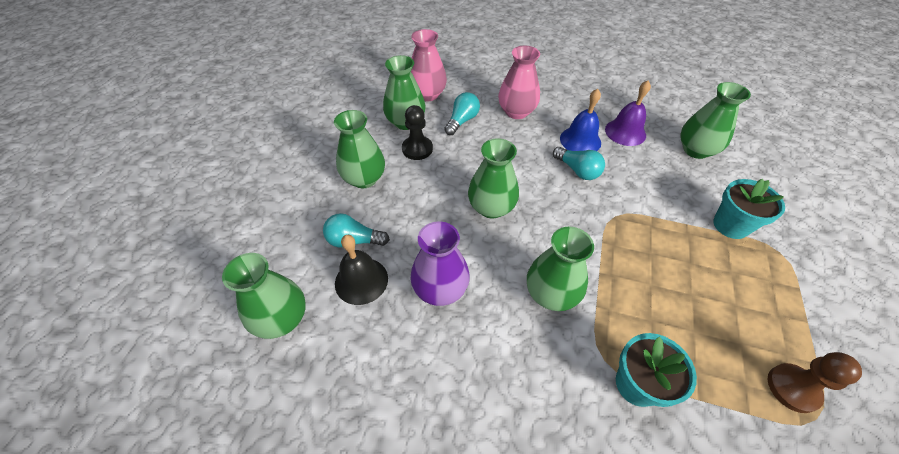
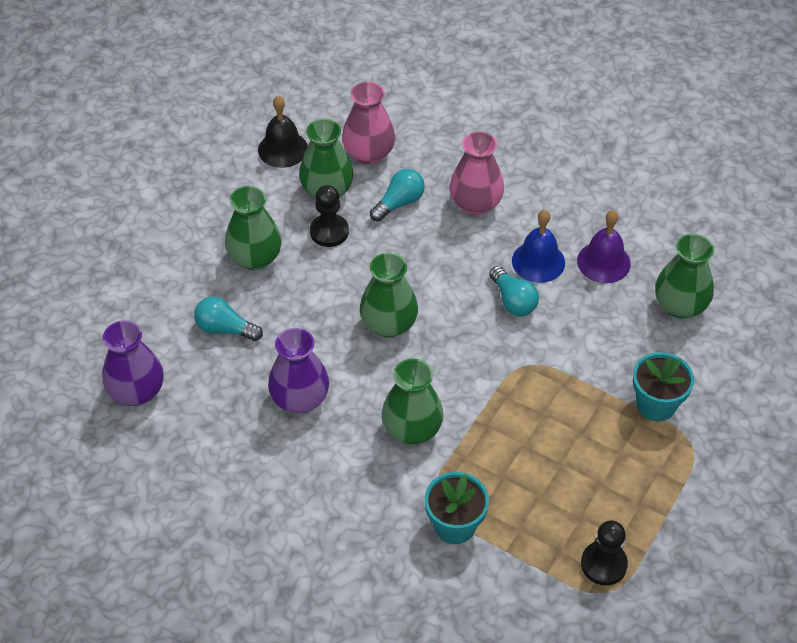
camera: 15 degrees right, 0 degrees up
green vase [222,253,306,339] -> purple vase [102,320,164,406]
black bell [335,235,388,305] -> black bell moved to [258,96,308,168]
brown pawn [768,352,862,413] -> black pawn [581,521,628,585]

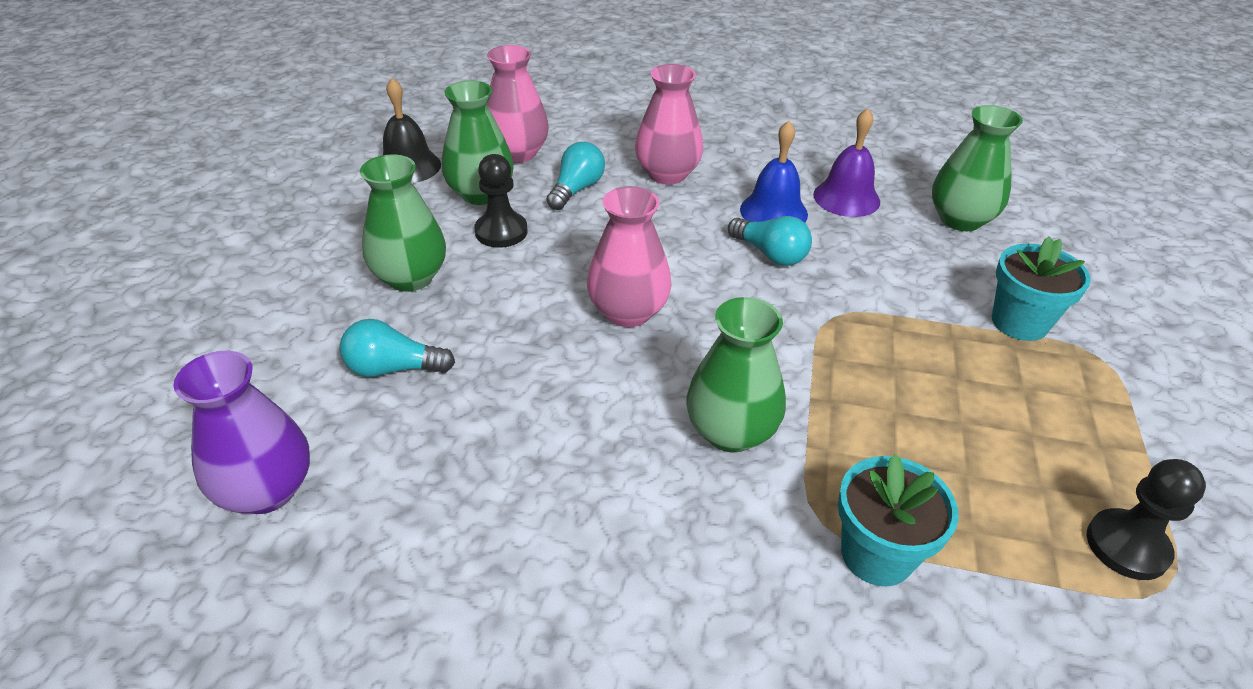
camera: 20 degrees left, 10 degrees down
purple vase [268,328,329,413] -> none
green vase [360,253,418,338] -> pink vase [587,186,672,327]

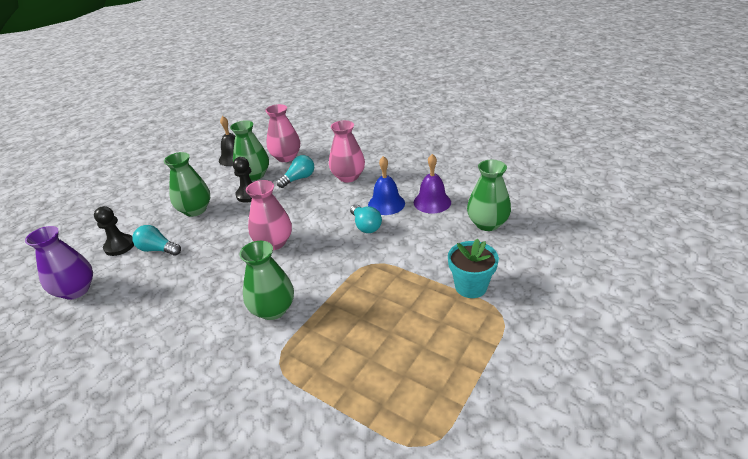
camera: 25 degrees right, 5 degrees down
turquoise flower pot [838,454,959,586] -> none
black pawn [1087,459,1206,580] -> black pawn moved to [94,206,134,256]

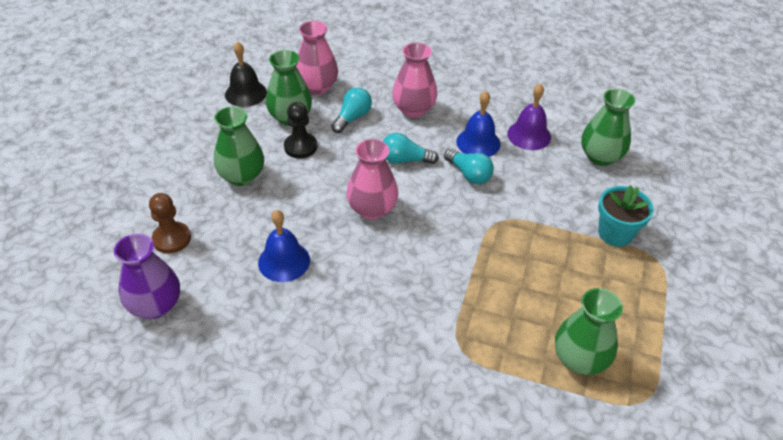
camera: 20 degrees left, 10 degrees up
black pawn [94,206,134,256] -> brown pawn [149,193,191,254]
turquoise light bulb [132,225,181,256] -> turquoise light bulb moved to [383,133,439,164]
green vase [239,241,294,320] -> green vase moved to [555,288,623,375]
none -> blue bell [258,210,310,282]

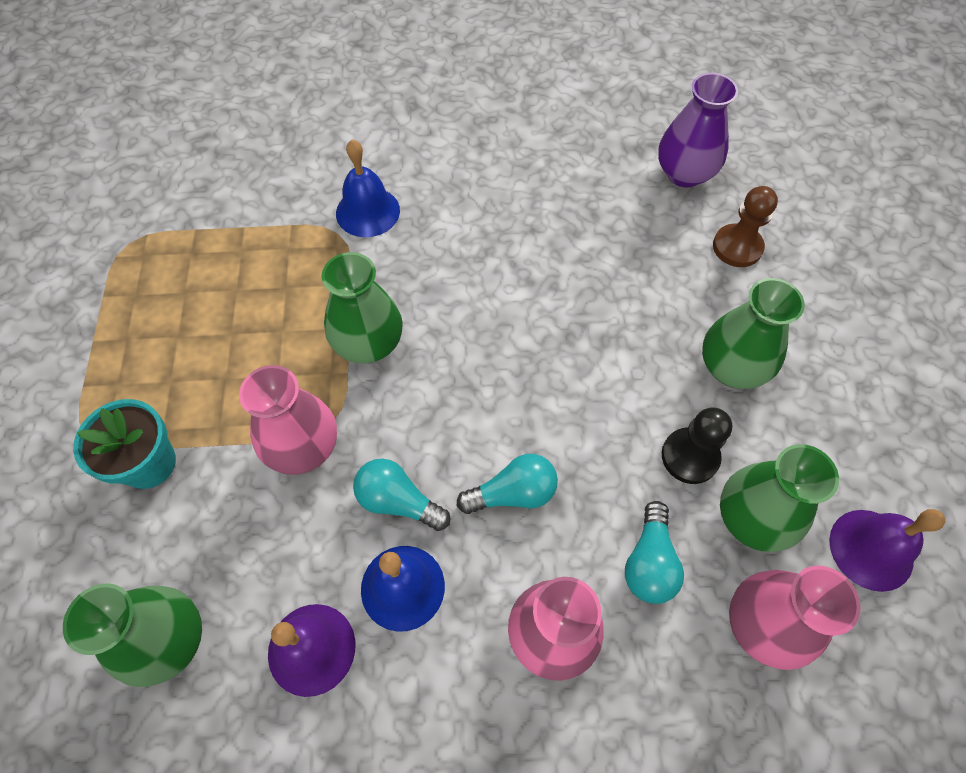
camera: 160 degrees right, 15 degrees up
black bell [225,41,267,107] -> purple bell [829,509,945,592]
blue bell [258,210,310,282] -> blue bell moved to [336,139,400,237]
pink vase [347,139,398,220] -> pink vase moved to [239,365,337,475]
green vase [555,288,623,375] -> green vase moved to [322,252,403,363]

